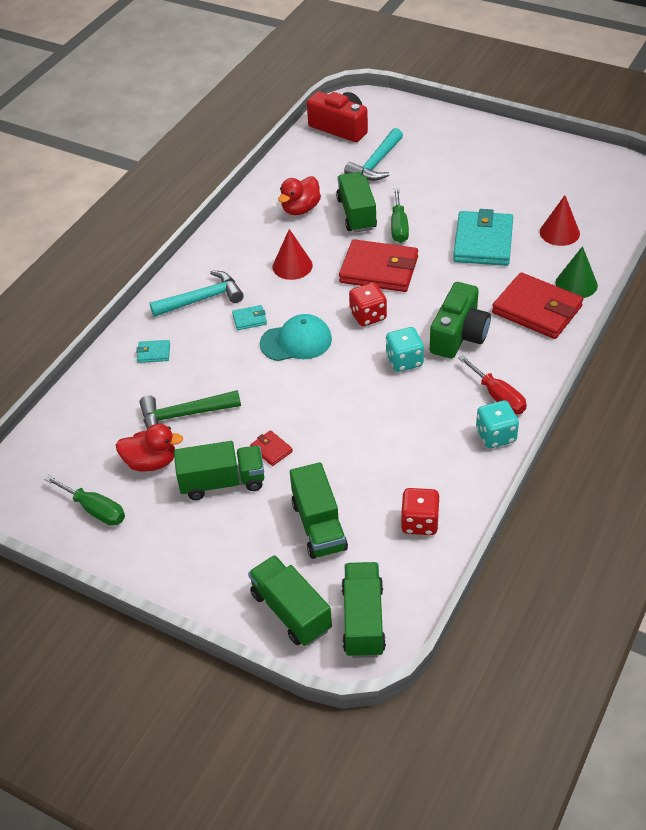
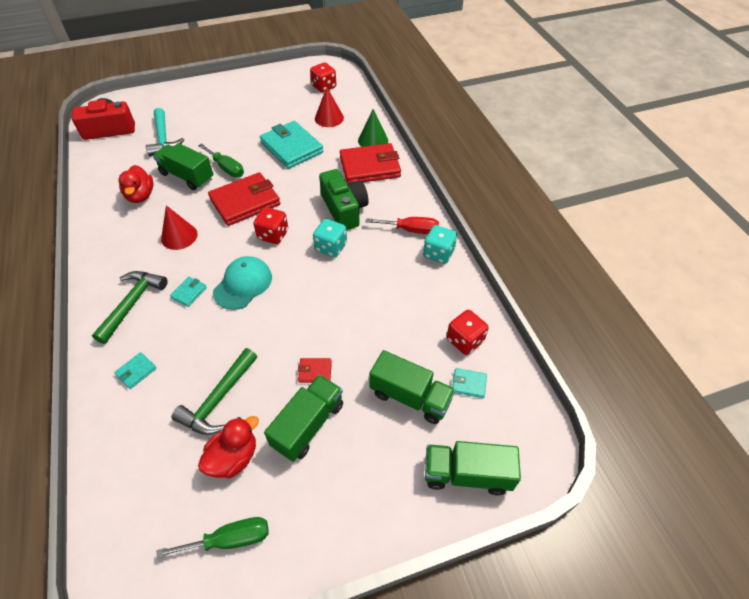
camera: 50 degrees left, 5 degrees up
turquoise hammer [150,270,244,317] -> green hammer [92,271,168,344]
green truck [341,562,386,658] -> none
none -> red dice [310,62,336,92]
none -> turquoise wallet [452,368,487,398]

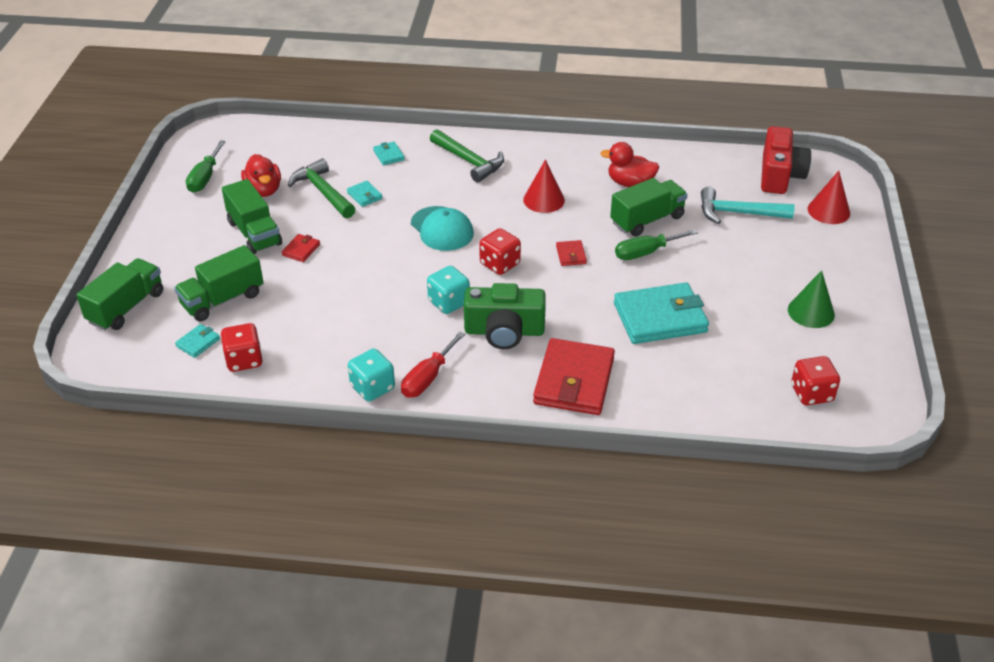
camera: 115 degrees right, 10 degrees down
turquoise wallet [170,277,207,307] -> turquoise wallet moved to [347,181,383,207]
red wallet [208,172,280,226] -> red wallet [556,240,587,266], size x0.43
red cone [315,87,344,127] -> red cone moved to [808,171,850,224]
green cone [358,109,388,147] -> green cone moved to [788,270,835,328]

